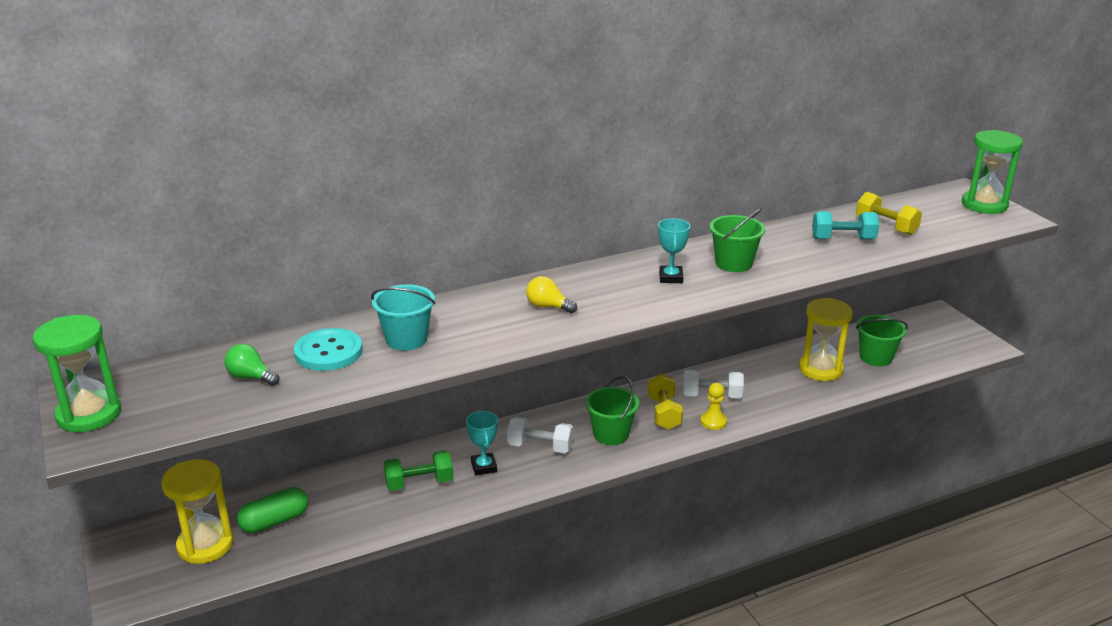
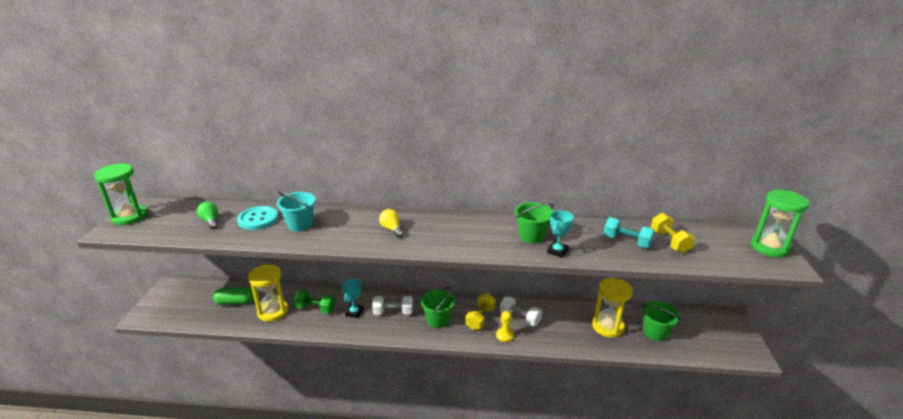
camera: 30 degrees right, 0 degrees up
yellow hourglass [161,459,233,564] -> yellow hourglass moved to [248,264,289,322]
white dumbbell [507,416,574,453] -> white dumbbell turned 45 degrees counterclockwise [372,296,413,315]
turquoise trophy [658,218,690,283] -> turquoise trophy moved to [547,210,574,258]

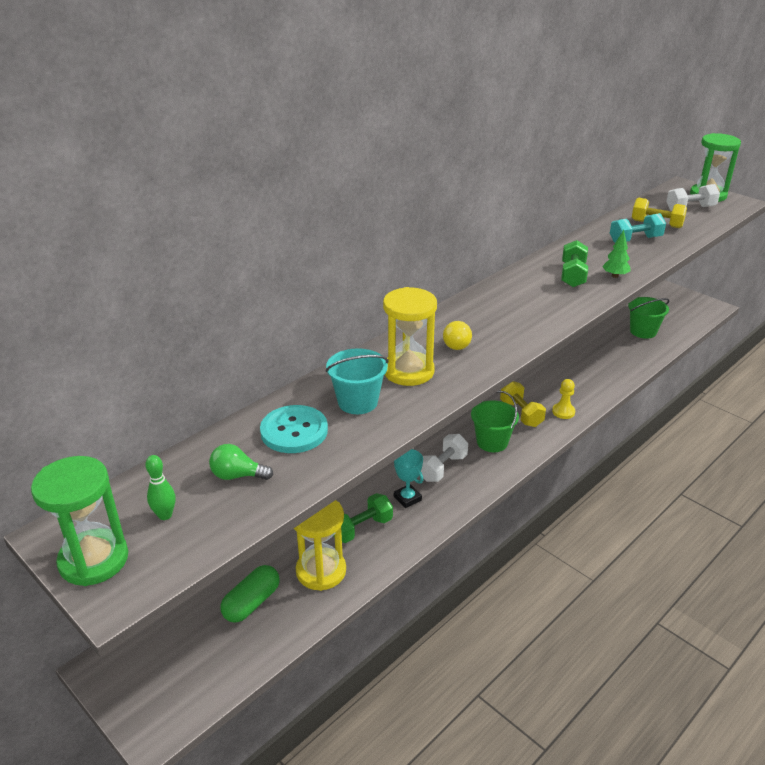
camera: 50 degrees left, 5 degrees up
yellow light bulb [379,209,403,238] -> yellow light bulb turned 90 degrees counterclockwise [443,321,472,350]
white dumbbell [500,296,542,327] -> white dumbbell moved to [666,184,720,211]
green bucket [515,202,554,243] -> green dumbbell [561,240,588,287]
turquoise trophy [547,210,574,258] -> green tree [602,230,630,278]
yellow hourglass [592,278,633,338] -> yellow hourglass moved to [383,287,437,386]
none -> green bowling pin [145,455,175,520]

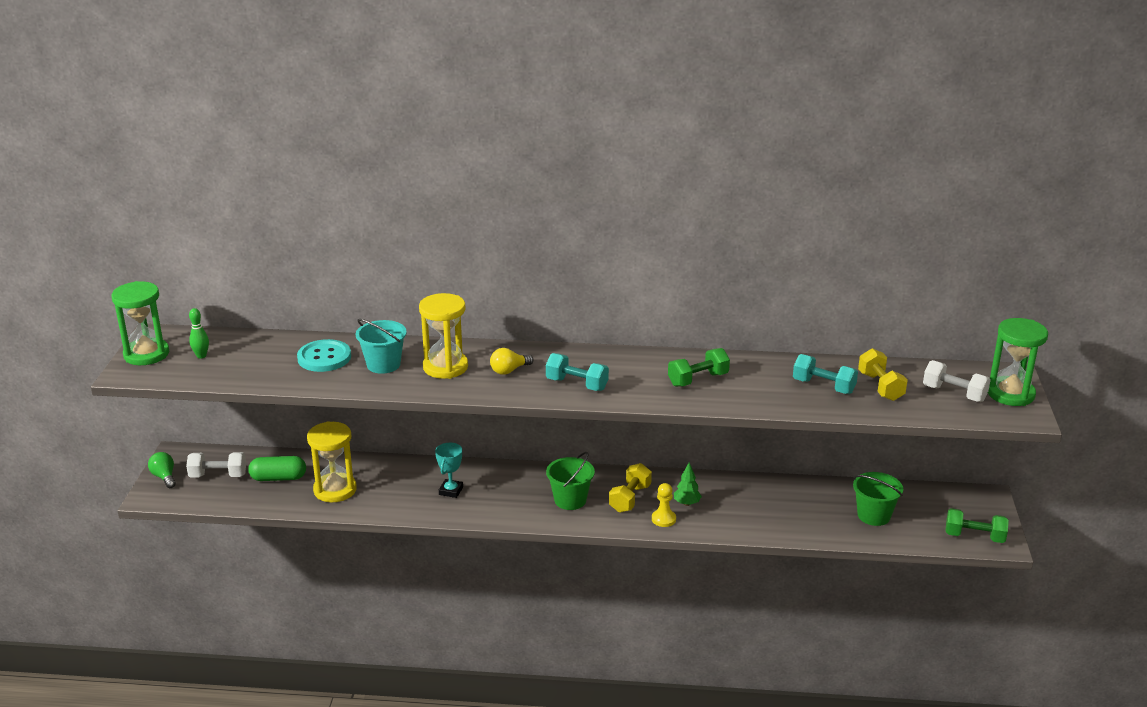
camera: 50 degrees right, 5 degrees down
green light bulb [209,444,273,480] -> green light bulb moved to [148,452,176,488]
green dumbbell [334,493,393,543] -> green dumbbell moved to [945,508,1009,543]
white dumbbell [421,434,468,482] -> white dumbbell moved to [186,452,246,478]
green tree [602,230,630,278] -> green tree moved to [674,462,702,506]
none -> turquoise dumbbell [546,353,609,391]

